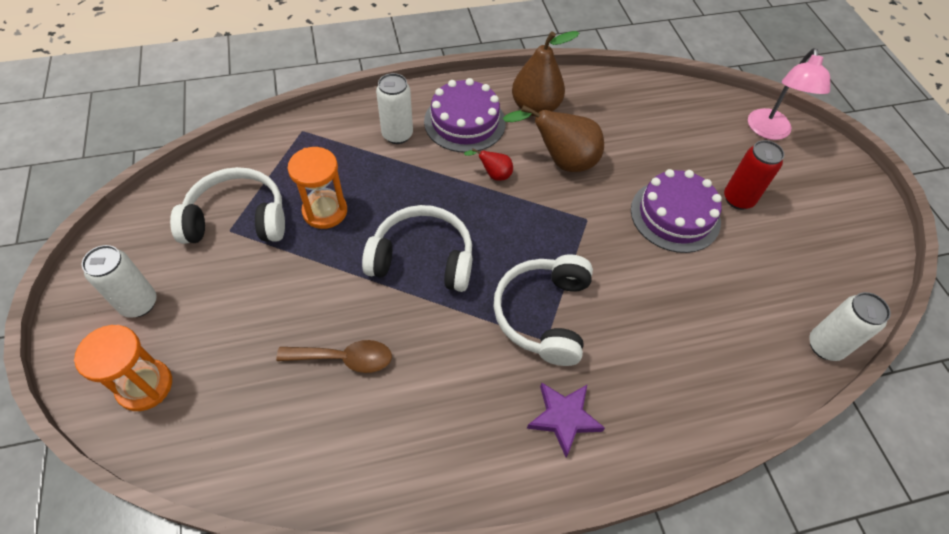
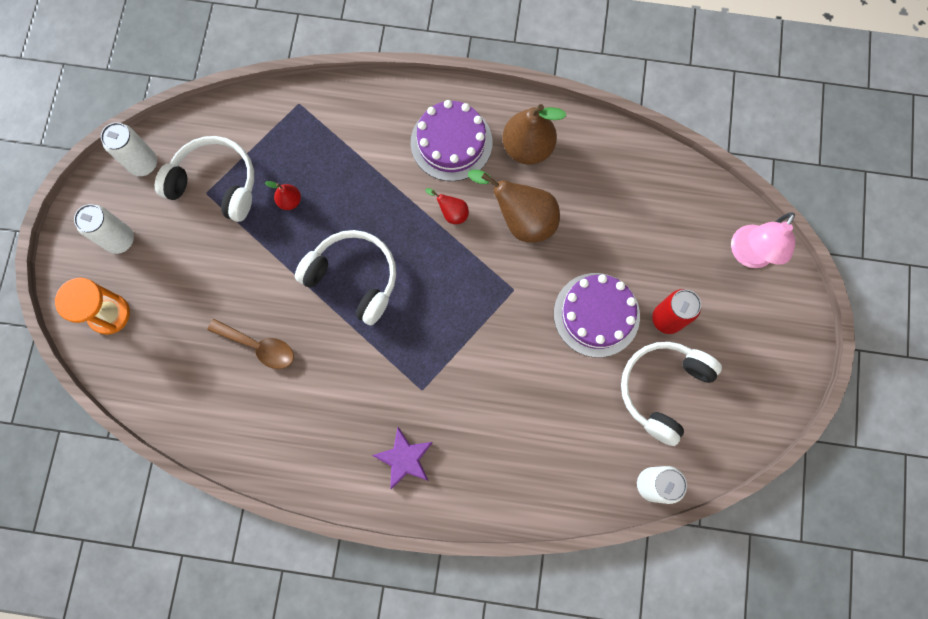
camera: 25 degrees right, 20 degrees up
orange hourglass [288,147,347,229] -> red pear [265,181,301,210]
white can [376,73,413,144] -> white can moved to [101,122,157,176]
white headphones [493,254,593,366] -> white headphones moved to [621,342,722,446]

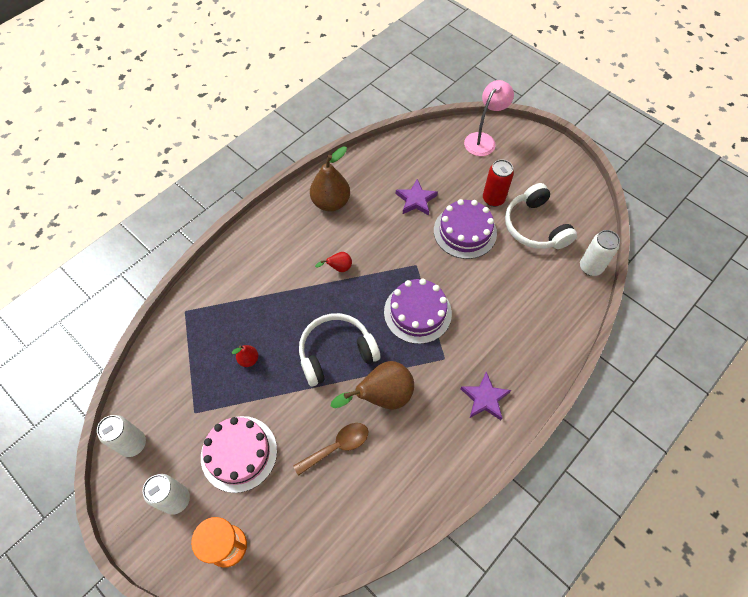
camera: 55 degrees left, 15 degrees down
white headphones [155,136,254,222] -> none
purple cake [411,100,492,181] -> purple cake moved to [384,279,452,344]
brown pear [468,170,560,243] -> brown pear moved to [331,361,414,409]
pink lamp [731,212,795,268] -> pink lamp turned 120 degrees counterclockwise [464,80,514,156]
none -> pink cake [201,416,277,493]
none -> purple star [396,179,438,215]

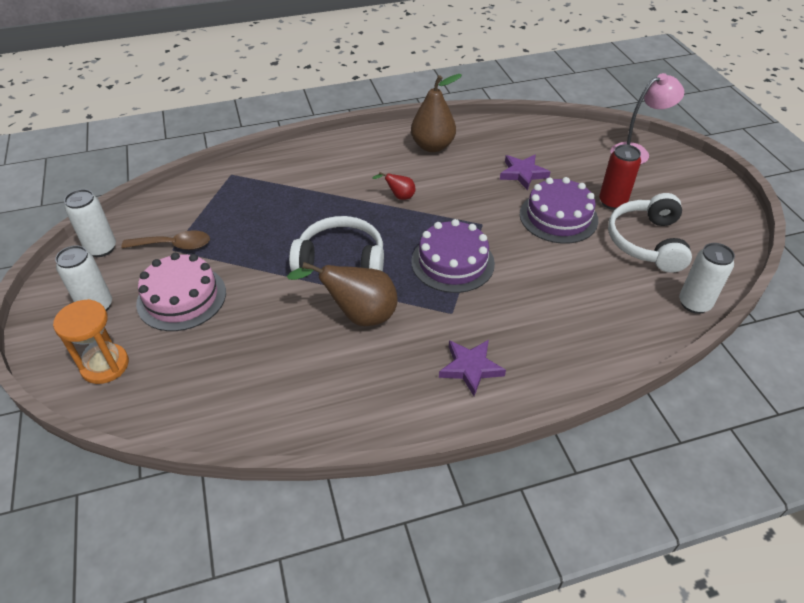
camera: 30 degrees right, 15 degrees down
red pear [232,345,258,367] -> none
brown spoon [293,423,368,476] -> brown spoon moved to [121,230,210,250]

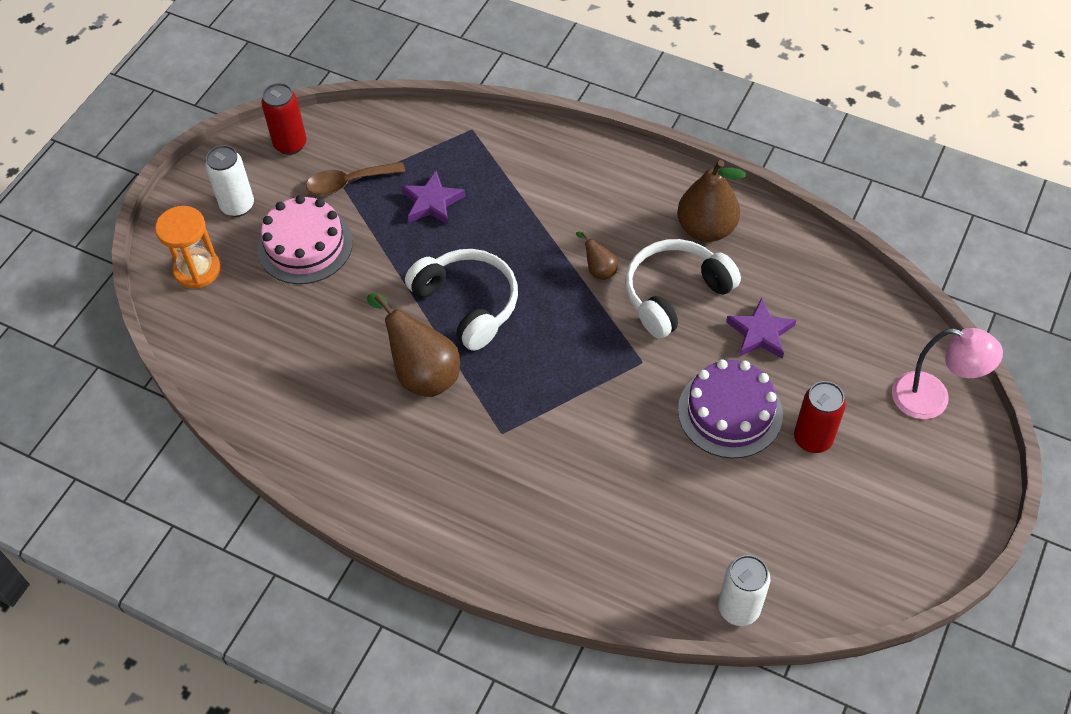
camera: 45 degrees right, 10 degrees up
white can [64,189,116,257] -> red can [261,83,307,155]
brown spoon [121,230,210,250] -> brown spoon turned 120 degrees clockwise [306,162,406,195]
red pear [372,172,415,200] -> brown pear [576,232,618,280]
purple cake [411,219,495,293] -> none
purple star [439,340,506,396] -> purple star moved to [401,171,466,225]
white headphones [608,193,692,273] -> white headphones moved to [625,239,741,339]

